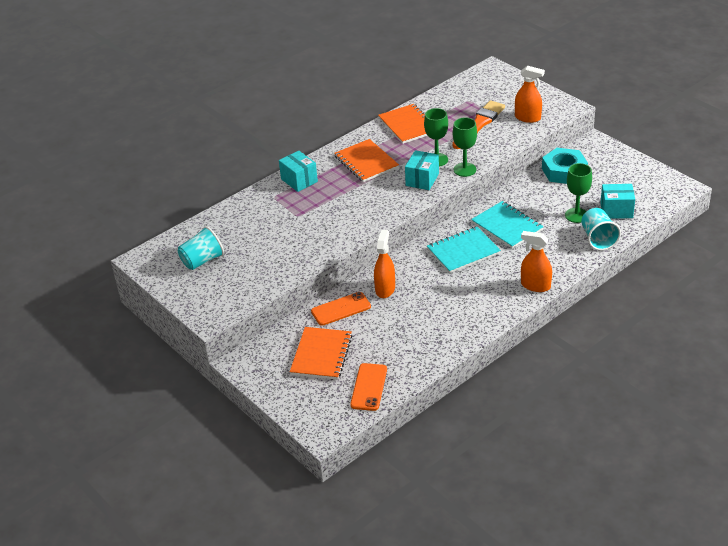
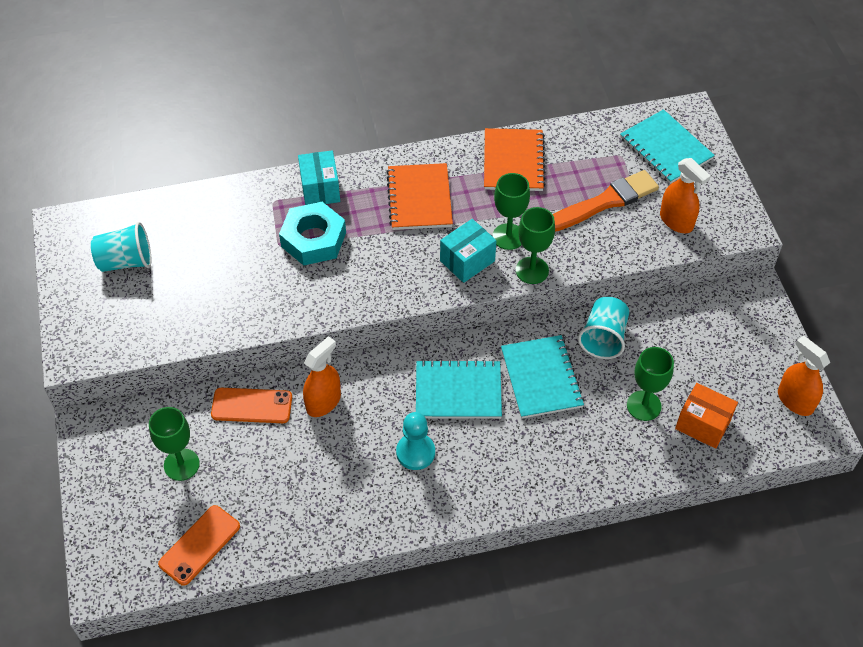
camera: 25 degrees right, 15 degrees up
orange notebook [290,327,352,380] -> green goblet [149,407,200,481]
orange spray bottle [521,231,552,292] -> orange spray bottle moved to [778,335,830,416]
turquoise nut [542,148,588,184] -> turquoise nut moved to [279,202,346,265]
turquoise cup [581,208,621,251] -> turquoise cup moved to [578,297,629,359]
turquoise box [600,184,635,219] -> orange box [675,383,738,449]
none -> turquoise pawn [396,412,435,470]
none -> turquoise notebook [620,109,715,184]

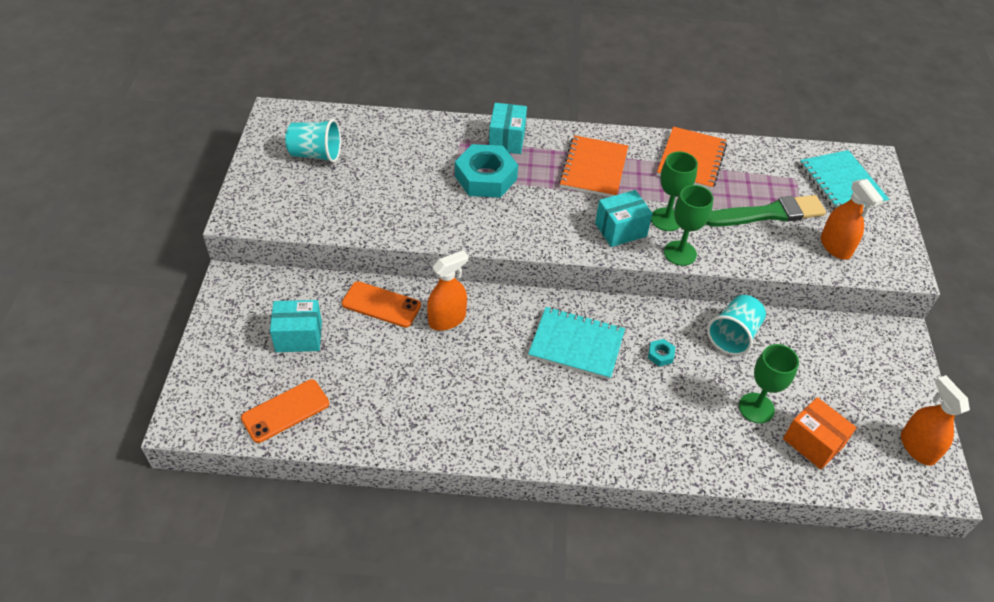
camera: 15 degrees right, 5 degrees down
green goblet [149,407,200,481] -> turquoise box [270,300,322,352]
turquoise pawn [396,412,435,470] -> none
turquoise notebook [501,335,584,419] -> turquoise nut [648,339,675,367]
orange brush [553,170,659,232] -> green brush [706,195,826,227]

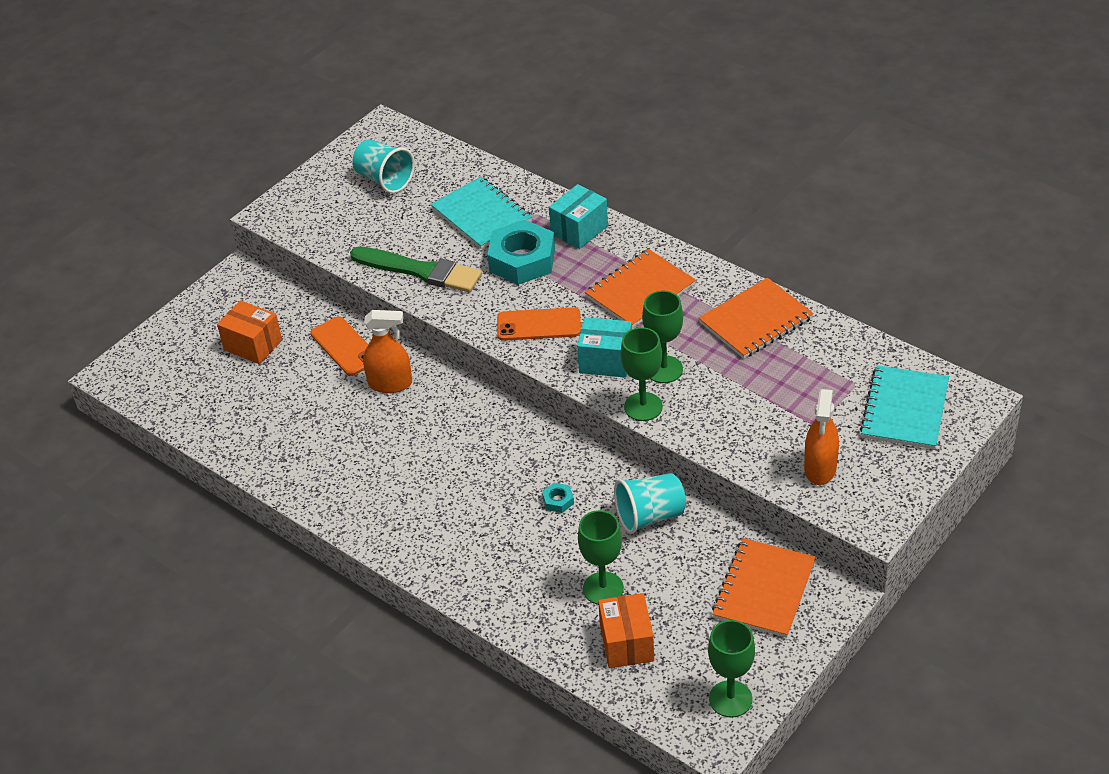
camera: 40 degrees right, 5 degrees down
orange phone [241,379,329,443] -> orange phone moved to [497,307,581,341]
turquoise box [270,300,322,352] -> orange box [217,300,282,364]
turquoise notebook [528,307,625,380] -> turquoise notebook moved to [430,177,532,249]
green brush [706,195,826,227] -> green brush moved to [350,246,482,292]
orange spray bottle [901,375,970,466] -> green goblet [708,620,755,718]
none -> orange notebook [712,538,816,638]

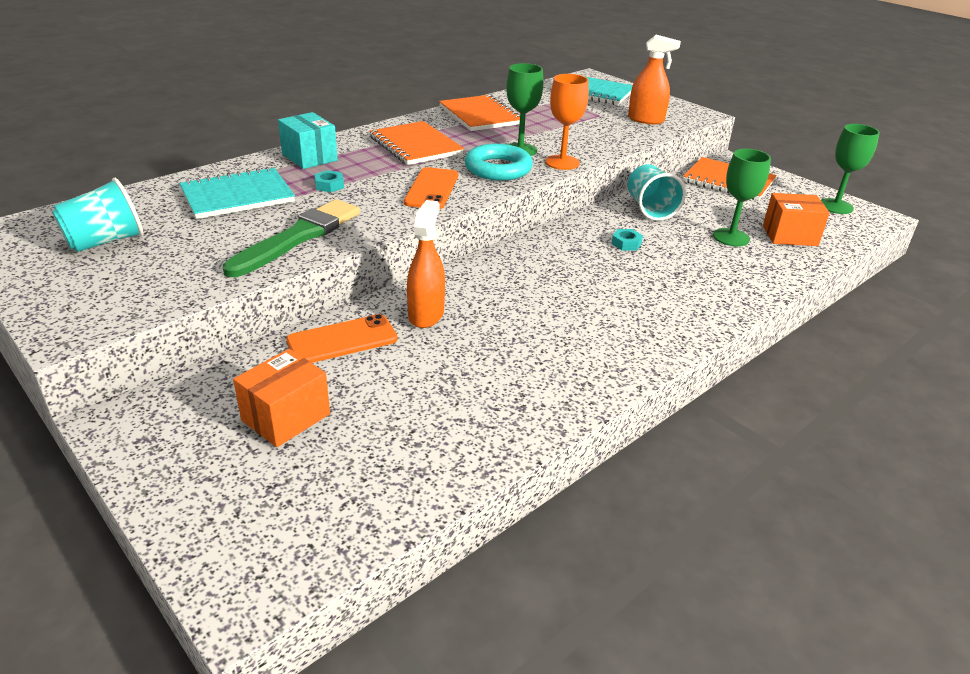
camera: 85 degrees left, 10 degrees down
turquoise nut [487,220,555,285] -> turquoise nut [314,170,344,192], size x0.41
turquoise box [577,317,632,378] -> turquoise ring [465,144,533,181]
green goblet [621,327,663,421] -> orange goblet [545,74,589,170]

